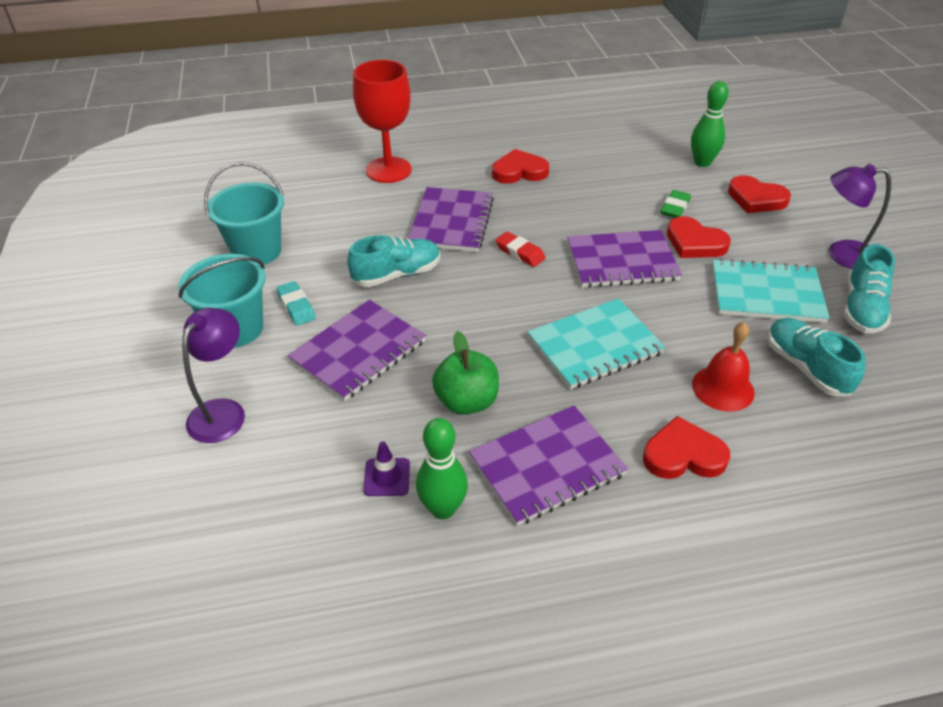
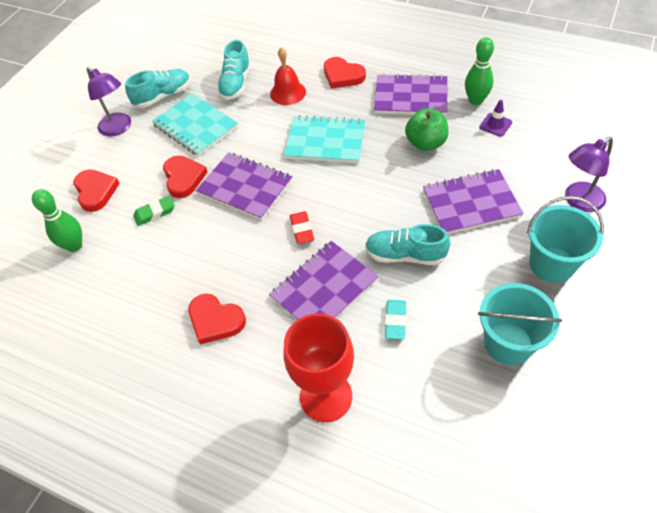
camera: 140 degrees left, 10 degrees up
turquoise eraser [276,281,316,326] -> turquoise eraser moved to [385,300,406,339]

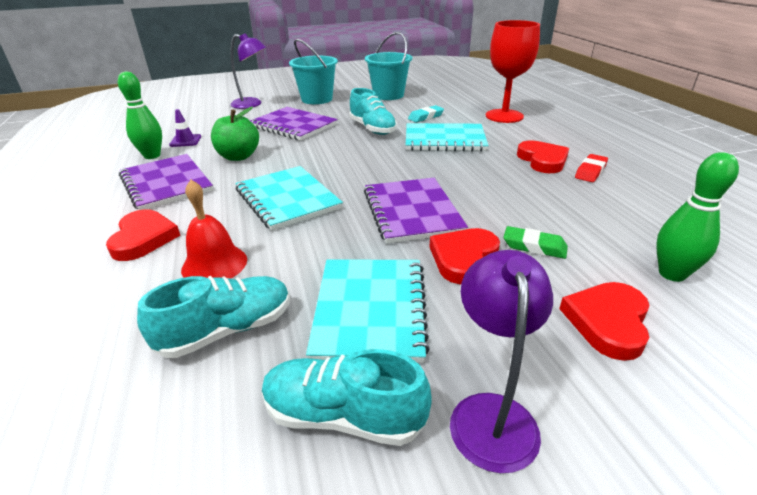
camera: 135 degrees left, 20 degrees down
purple notebook [269,241,379,320] -> turquoise notebook [406,123,488,152]
red eraser [290,211,314,244] -> red eraser moved to [575,154,608,182]

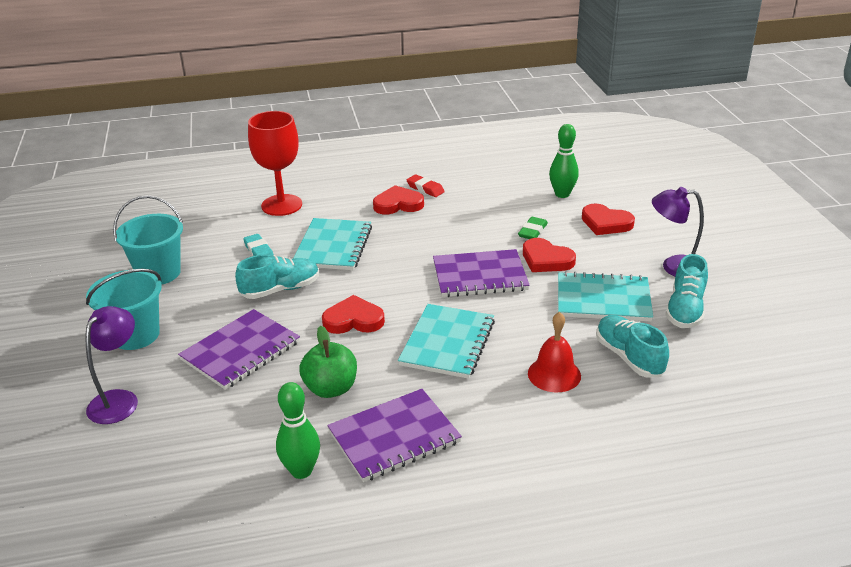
camera: 85 degrees left, 0 degrees up
red heart [106,209,180,261] -> red heart moved to [322,295,385,334]
purple traffic cone [169,109,201,147] -> none
turquoise notebook [235,166,343,231] -> turquoise notebook turned 45 degrees counterclockwise [398,304,495,379]

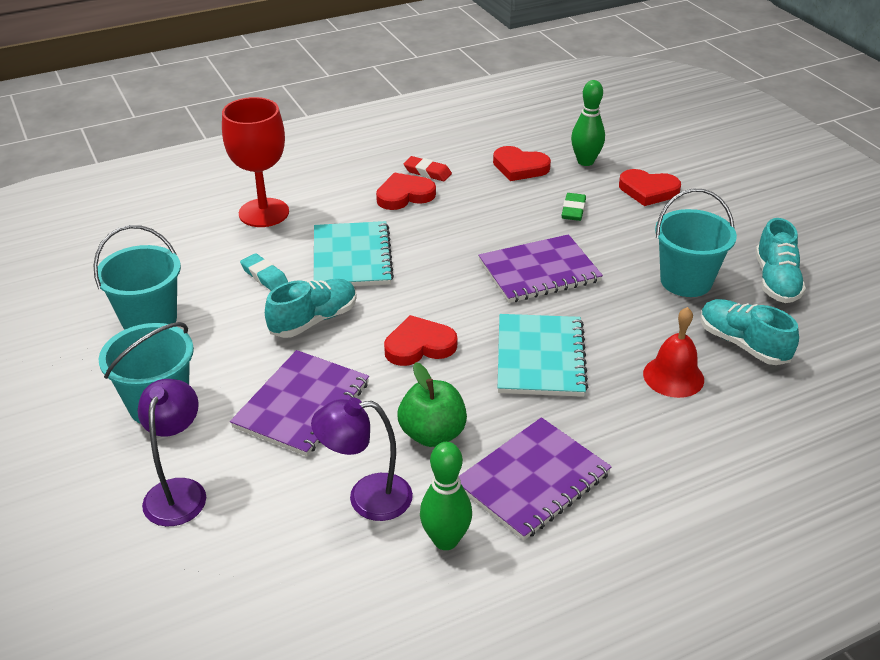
camera: 15 degrees left, 5 degrees up
red heart [523,238,576,272] -> red heart moved to [493,146,551,181]
turquoise notebook [558,271,653,322] -> turquoise bucket [655,189,737,297]
purple lamp [652,187,704,277] -> purple lamp moved to [311,398,413,521]

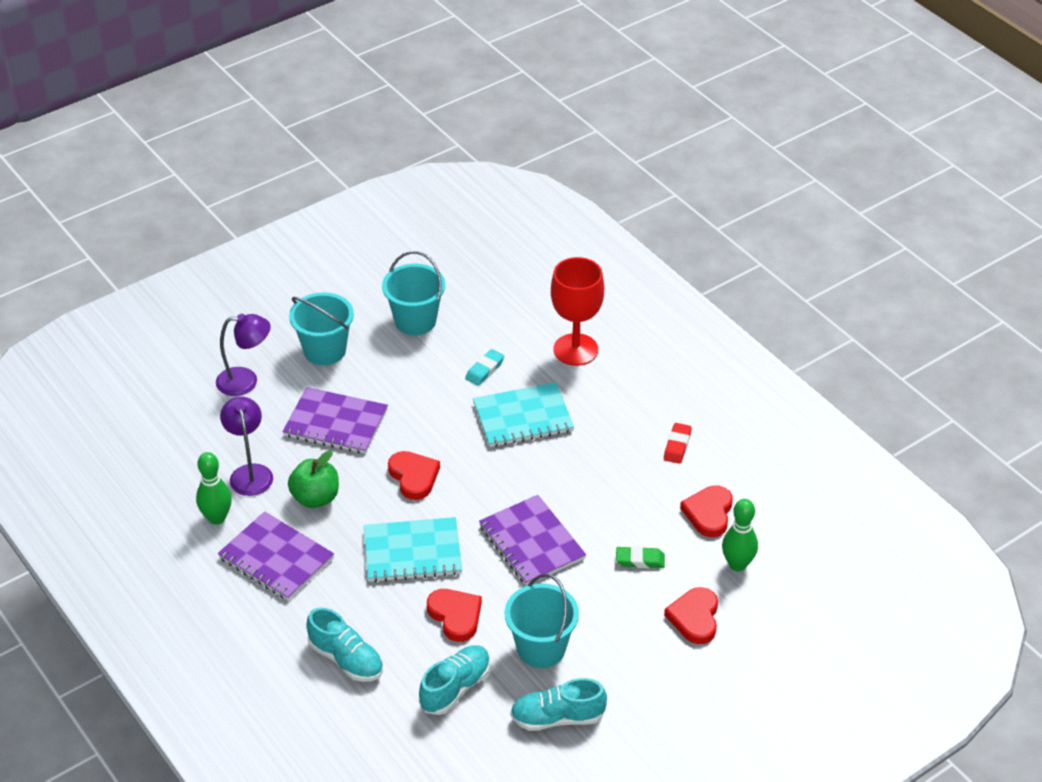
camera: 80 degrees right, 5 degrees up
turquoise shoe [265,279,357,338] -> turquoise shoe moved to [306,607,383,682]
red heart [376,172,436,210] -> red heart moved to [427,589,482,642]
red bell [643,307,704,398] -> none

